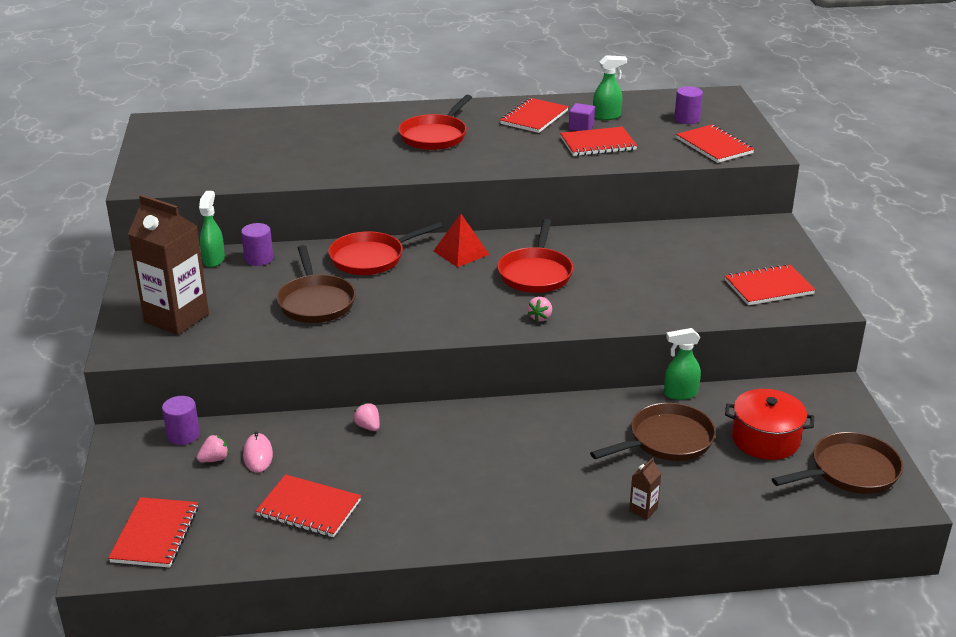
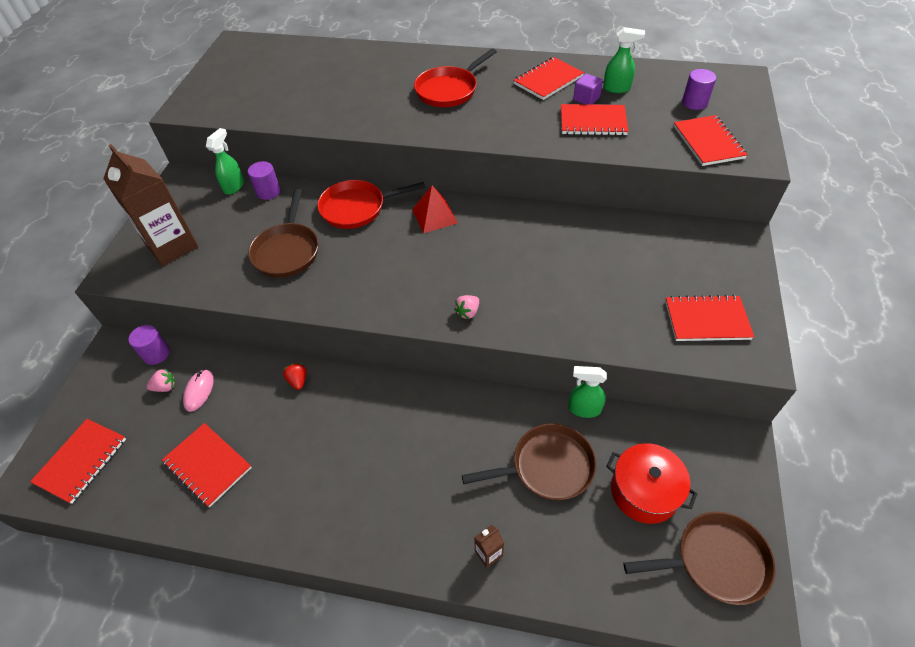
camera: 20 degrees right, 20 degrees up
pink strawberry [353,403,380,431] -> red strawberry [283,363,307,390]
red pan [498,219,573,293] -> none

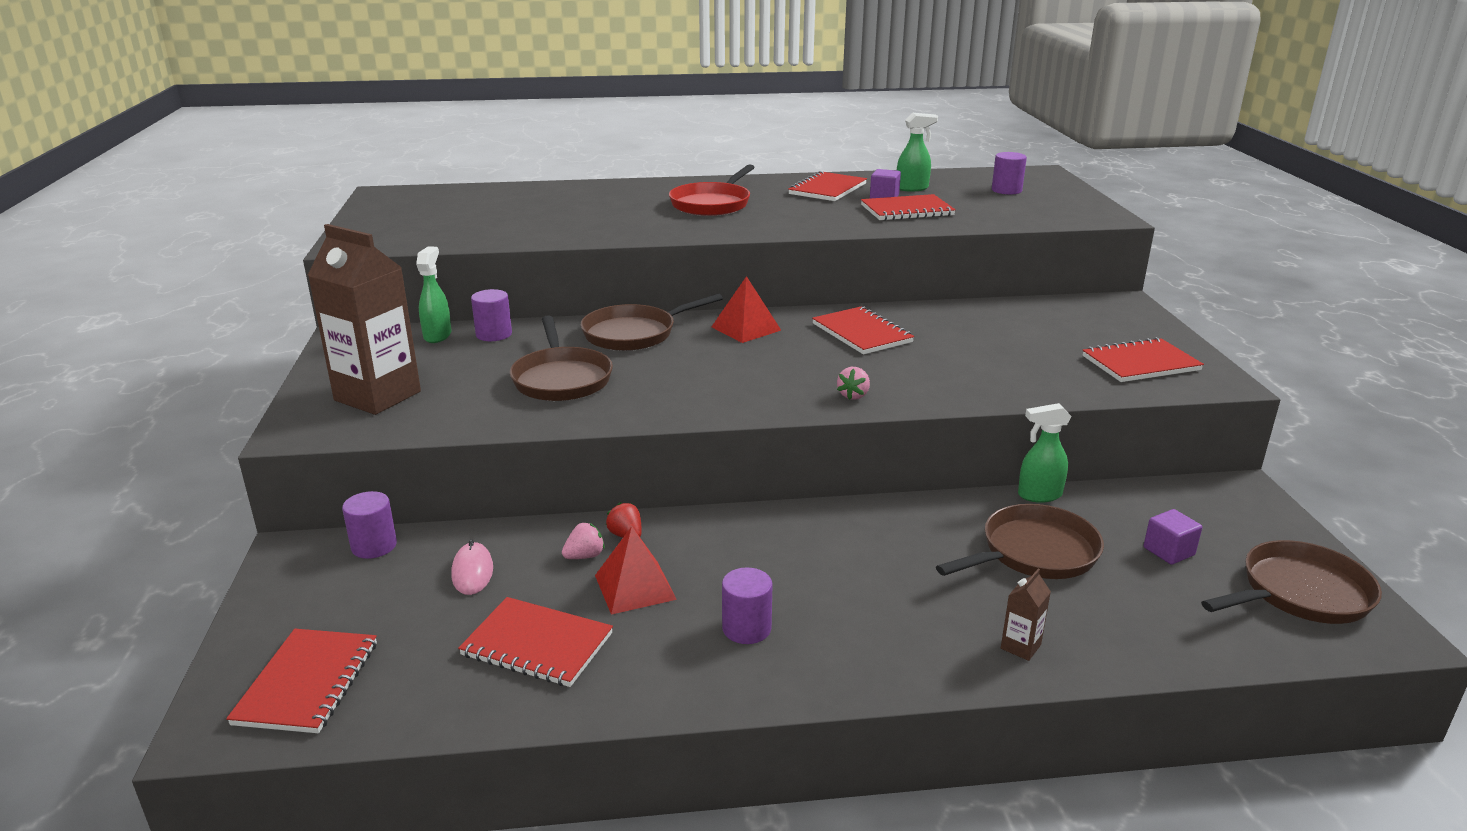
camera: 20 degrees left, 25 degrees down
pink strawberry [146,368,176,392] -> pink strawberry moved to [562,522,605,559]
red pan [317,180,425,229] -> brown pan [580,294,723,351]
red pot [606,443,697,524] -> purple cube [1143,509,1202,565]
red notebook [674,115,748,166] -> red notebook moved to [812,307,914,354]
none -> red pyramid [595,526,677,615]
none -> purple cylinder [722,567,773,644]

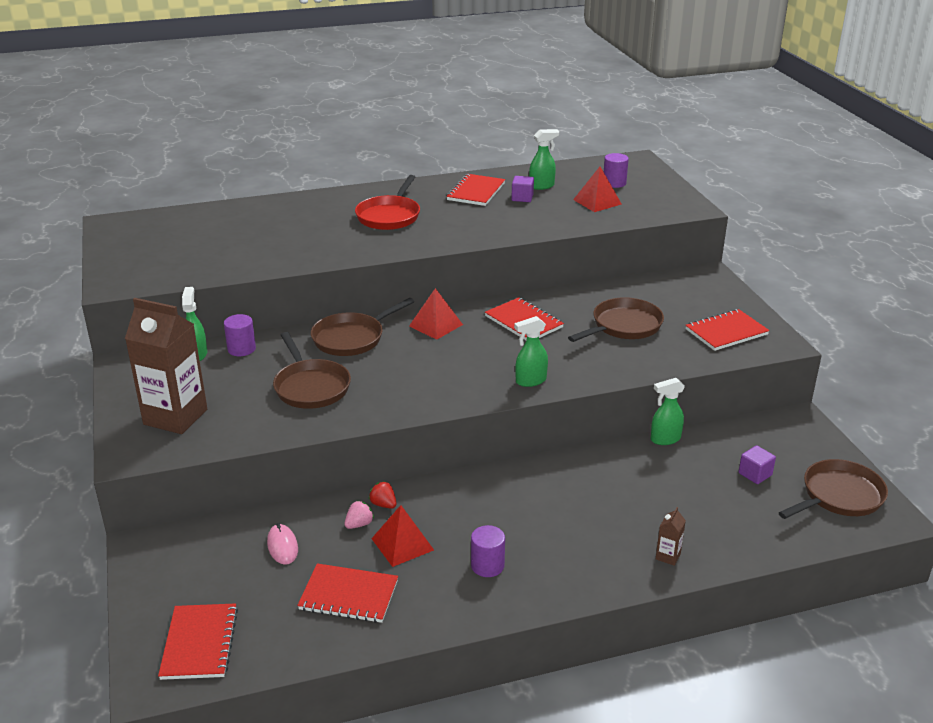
camera: 10 degrees left, 5 degrees up
purple cylinder [342,491,397,559] -> none
pink strawberry [837,367,870,400] -> green spray bottle [514,316,548,387]
red notebook [861,194,956,221] -> none
brown pan [936,504,1104,579] -> brown pan moved to [568,297,664,342]
none -> red pyramid [573,167,622,212]

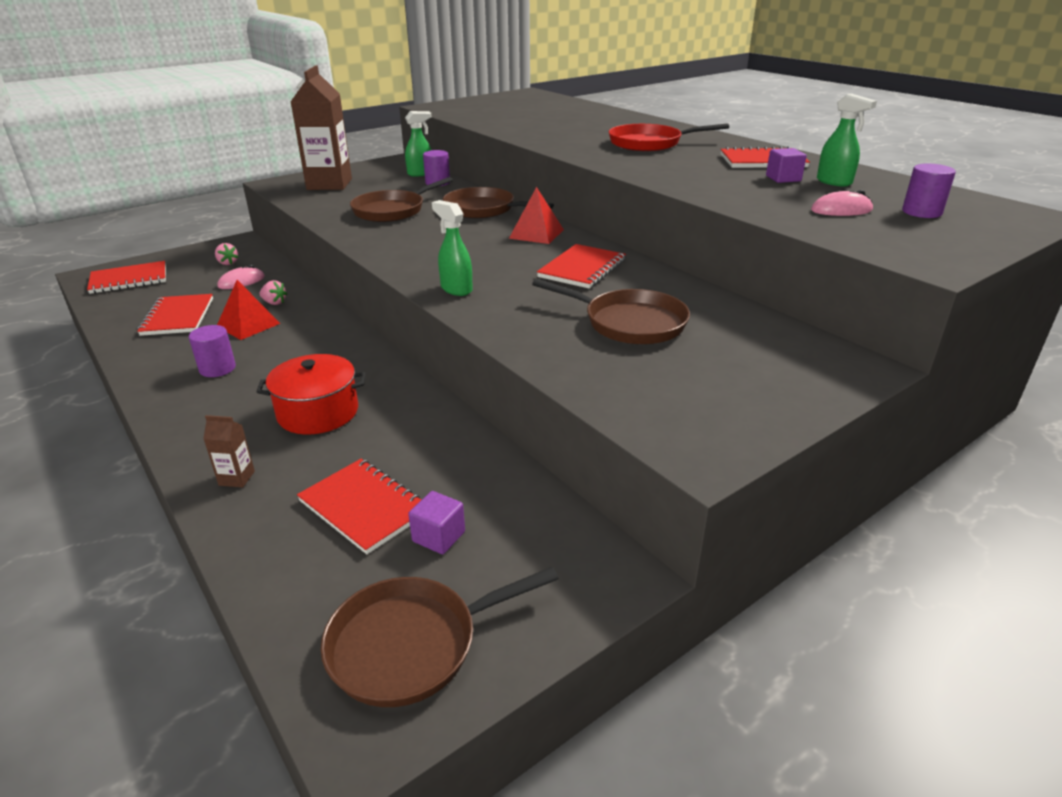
camera: 70 degrees right, 0 degrees up
red strawberry [369,481,396,509] -> none
red pyramid [573,167,622,212] -> pink mouse [811,190,873,216]
green spray bottle [651,378,685,445] -> none
red notebook [685,309,770,351] -> red notebook moved to [297,459,421,554]
brown pan [779,459,888,519] -> brown pan turned 120 degrees clockwise [321,567,559,707]
none -> pink strawberry [215,243,238,265]
none -> red pot [257,354,365,435]

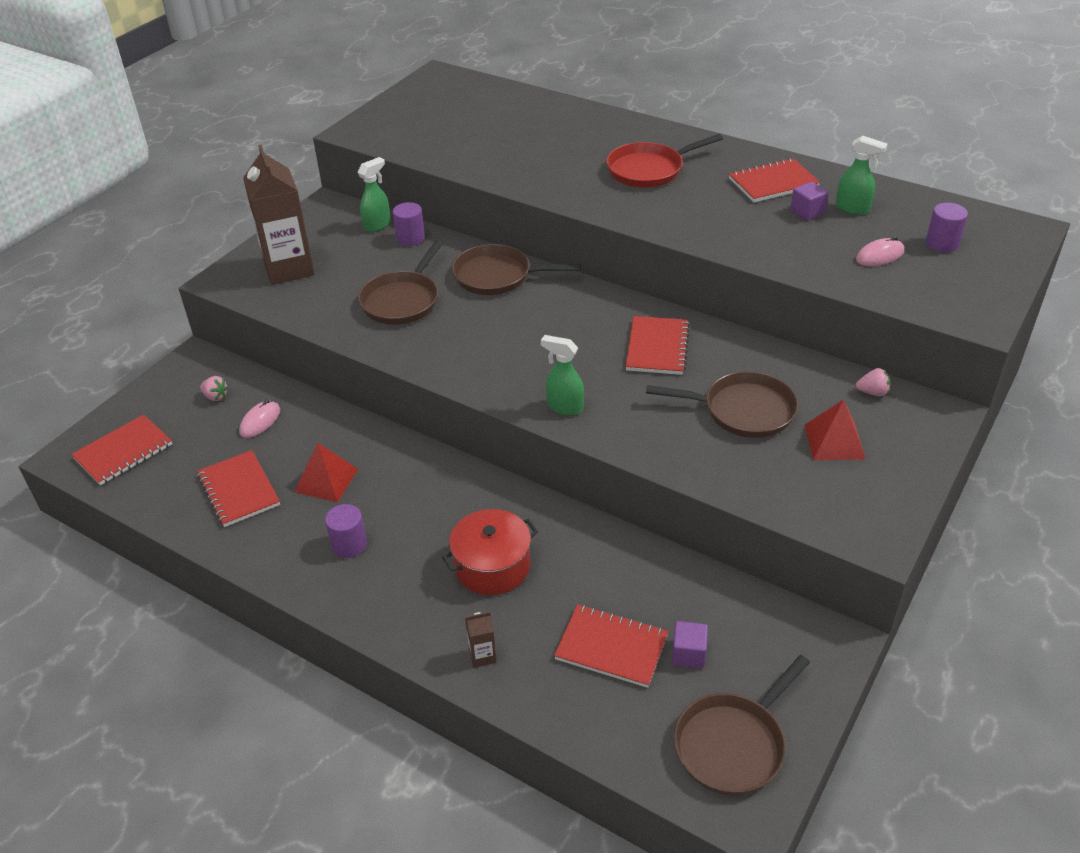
camera: 20 degrees left, 10 degrees up
pink strawberry [259,280,287,305] -> pink strawberry moved to [856,368,891,396]
red pyramid [509,187,564,244] -> red pyramid moved to [805,399,866,460]

